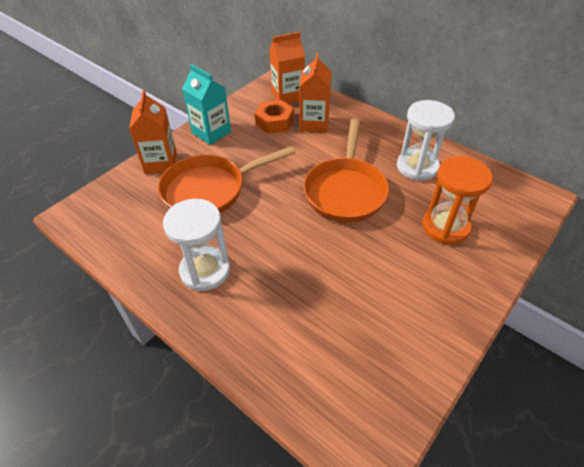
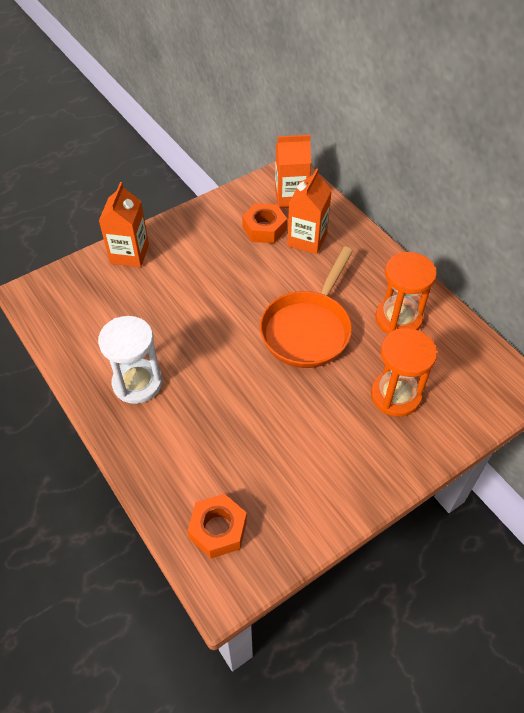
camera: 15 degrees right, 5 degrees up
orange pan [158,146,295,213] -> none
turquoise carton [182,64,231,145] -> none
white hourglass [397,100,455,181] -> orange hourglass [376,252,437,334]
none -> orange nut [187,494,247,558]

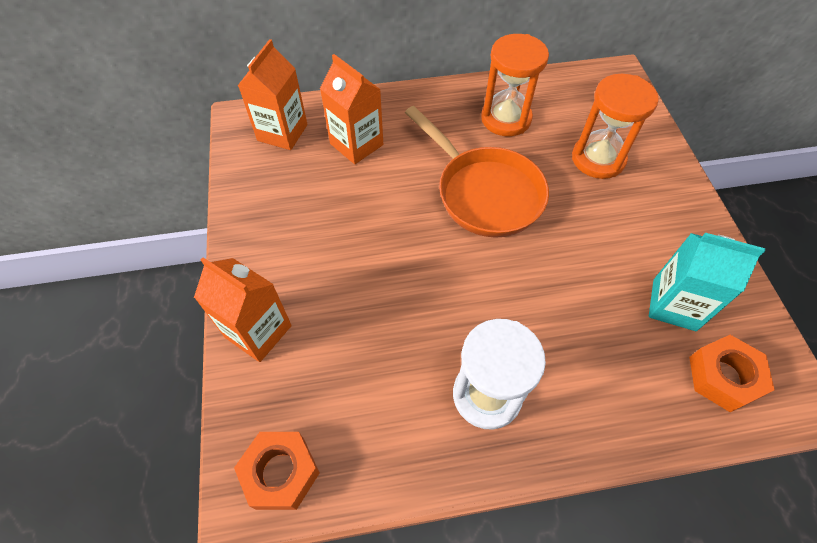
camera: 65 degrees left, 5 degrees up
orange nut [242,203,287,243] -> orange nut moved to [234,432,320,510]
none -> turquoise carton [649,233,765,331]

